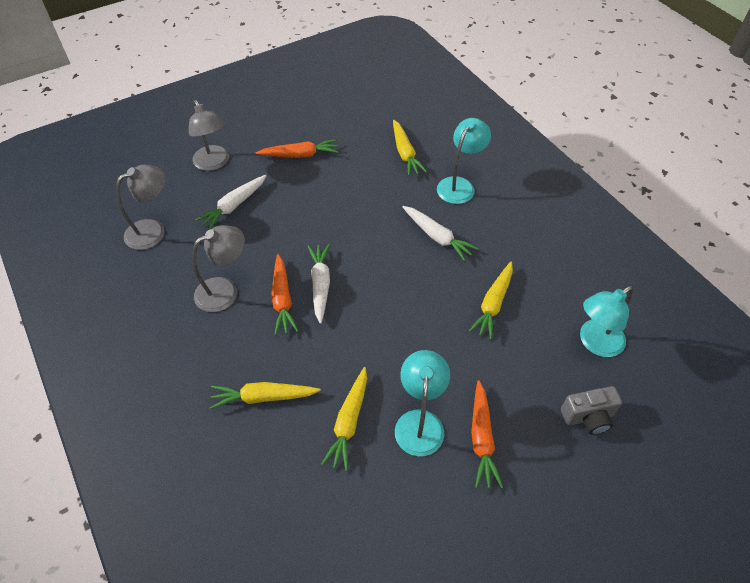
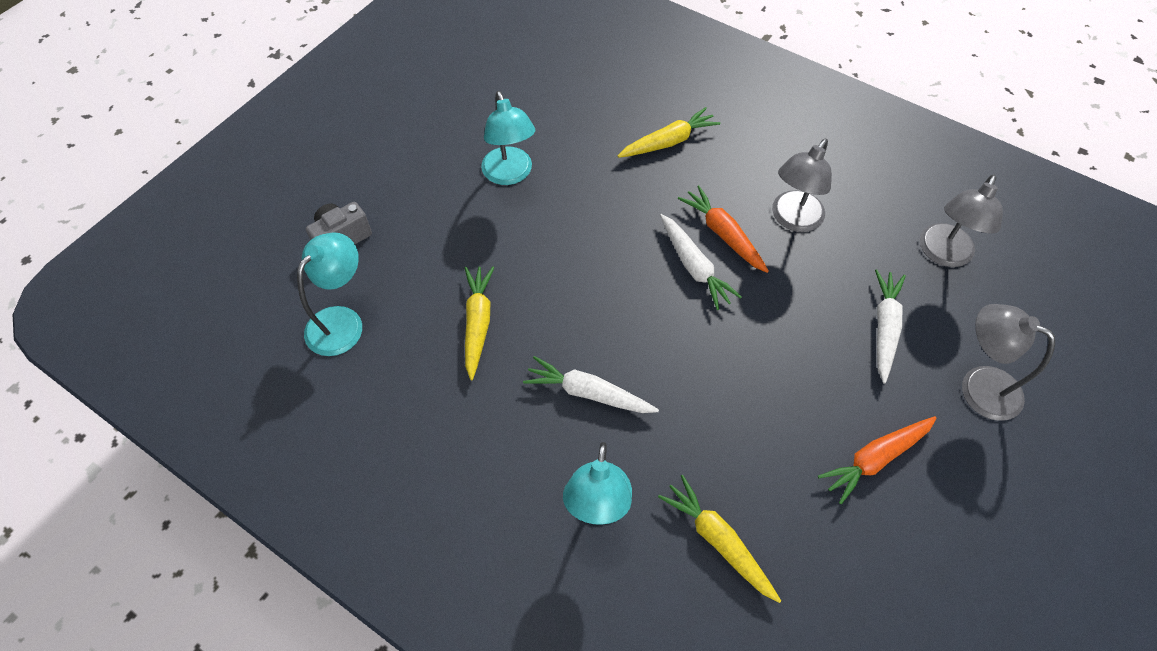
camera: 155 degrees right, 5 degrees up
yellow carrot [321,367,367,471] -> none
orange carrot [471,380,504,488] -> none

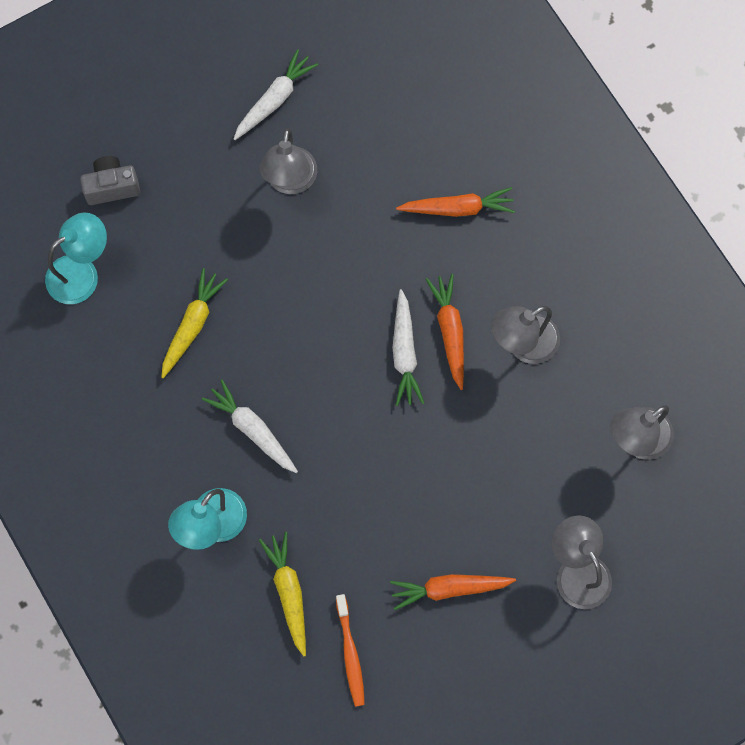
camera: 25 degrees right, 15 degrees up
turquoise lamp [481,91,535,185] -> grey lamp [260,128,317,194]
yellow carrot [618,107,720,158] -> orange carrot [396,187,515,217]
white carrot [875,269,906,383] -> white carrot moved to [233,49,318,140]
none -> orange toothbrush [336,594,365,707]

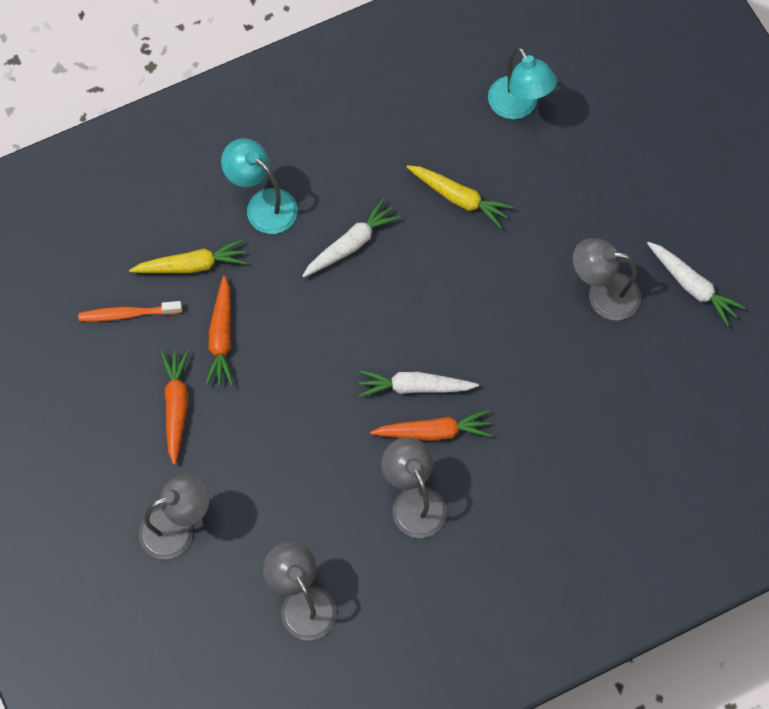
camera: 95 degrees right, 5 degrees down
grey camera [80,156,140,205] -> none
orange carrot [396,187,515,217] -> orange carrot moved to [205,275,234,386]

